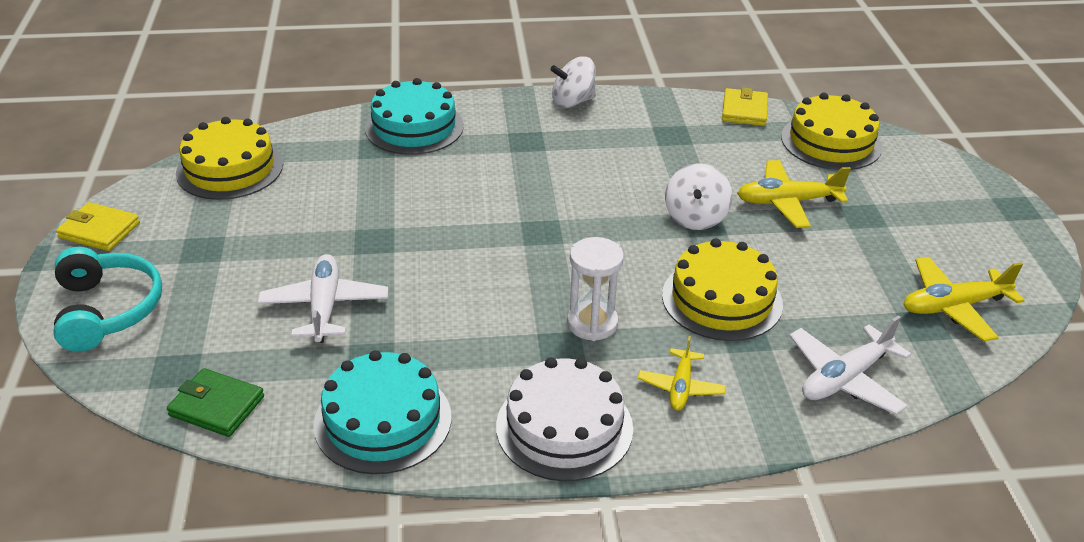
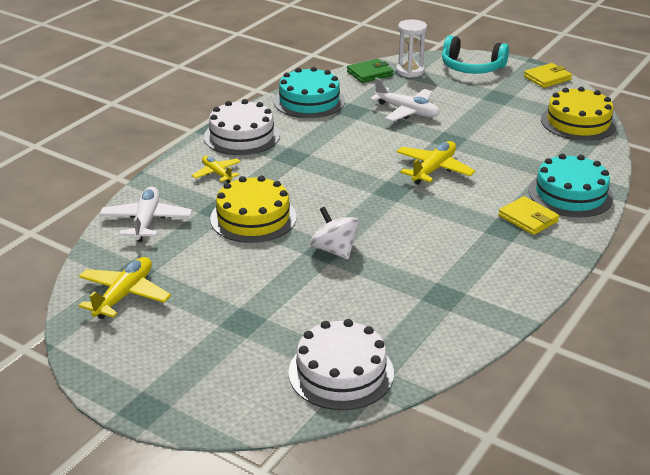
camera: 130 degrees right, 5 degrees down
white spinning top [550,57,596,108] -> none
white hourglass [567,237,624,341] -> white hourglass moved to [396,19,427,78]
yellow wallet [722,87,768,126] -> yellow wallet moved to [498,196,559,235]
yellow plane [737,160,851,228] -> yellow plane moved to [396,141,475,185]
yellow cake [781,93,882,170] -> white cake [288,319,394,410]

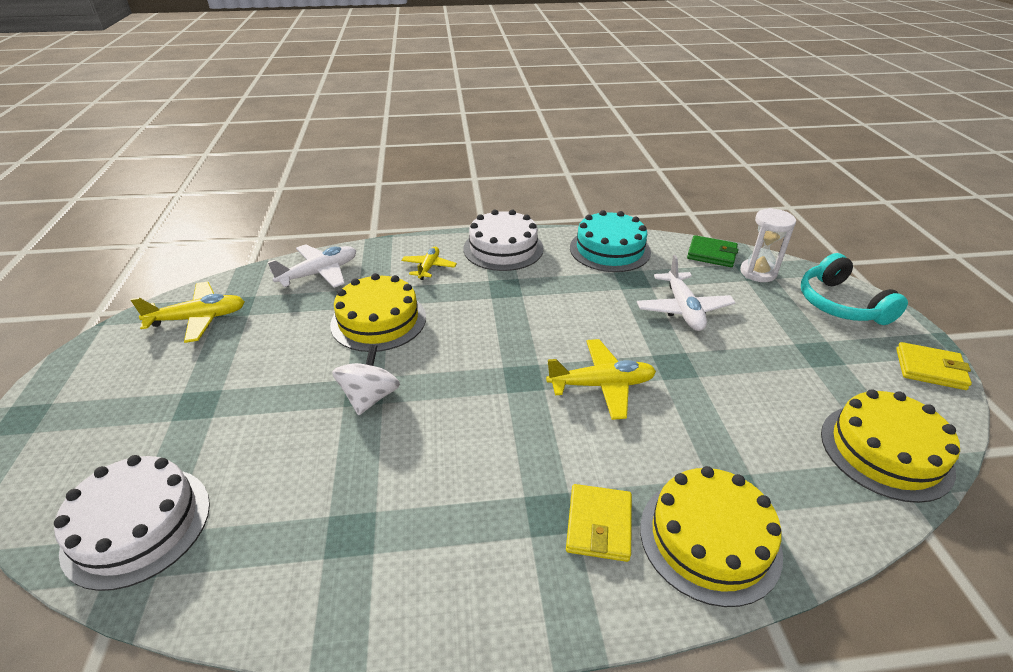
camera: 50 degrees right, 5 degrees up
turquoise cake [529,154,614,218] -> yellow cake [640,466,783,607]

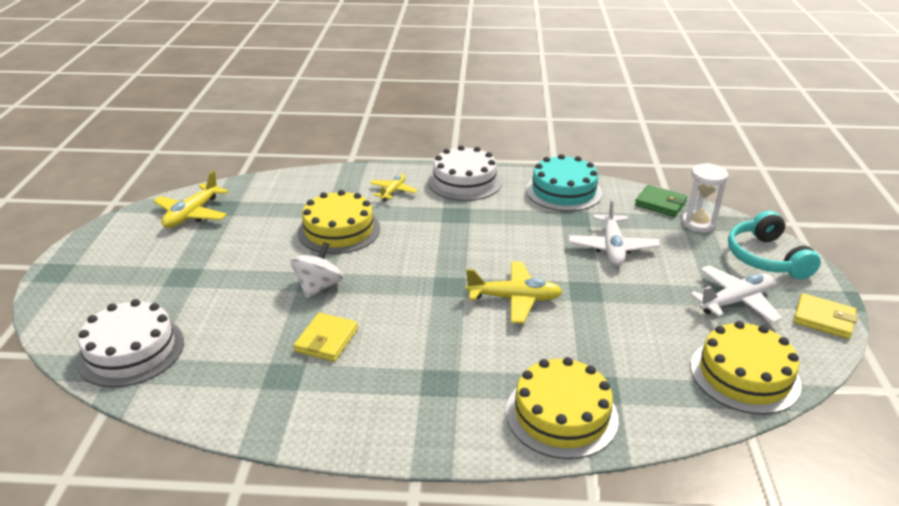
camera: 10 degrees right, 5 degrees down
yellow plane [131,282,245,343] -> yellow plane turned 120 degrees clockwise [153,170,228,228]
white plane [268,244,356,288] -> white plane moved to [690,265,782,323]
yellow wallet [566,484,632,562] -> yellow wallet moved to [293,313,358,362]

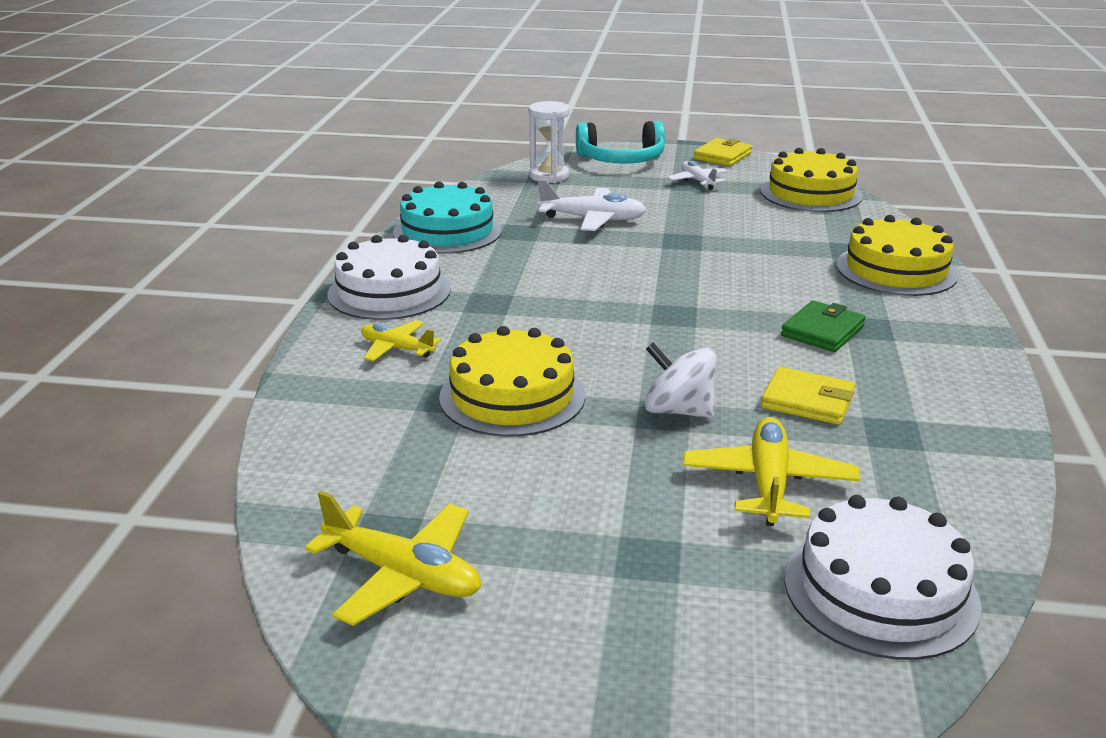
camera: 85 degrees left, 5 degrees down
yellow plane [466,262,563,323] -> yellow plane moved to [683,417,860,526]
green wallet [635,185,687,217] -> green wallet moved to [781,300,866,352]
white plane [690,265,782,323] -> white plane [667,161,728,190], size x0.63

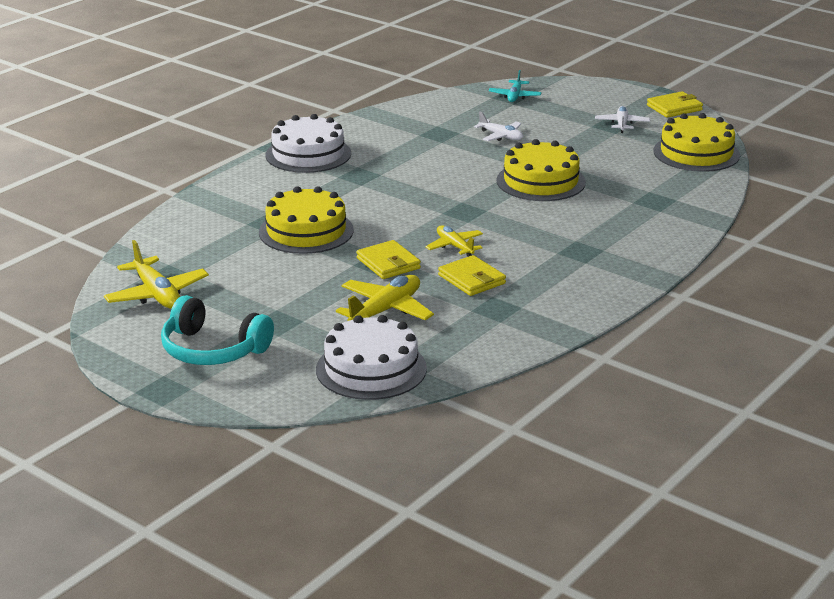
camera: 30 degrees right, 0 degrees up
yellow plane [361,320,441,361] -> yellow plane moved to [425,225,483,257]
turquoise cake [393,181,502,254] -> none
white hourglass [529,101,570,183] -> turquoise plane [489,70,541,102]
white plane [538,179,646,231] -> white plane [474,112,523,141], size x0.63
turquoise headphones [576,121,665,163] -> turquoise headphones moved to [161,295,274,365]
white spinning top [645,343,717,418] -> yellow wallet [356,240,421,279]
green wallet [781,300,866,352] -> none
yellow cake [836,215,958,296] -> yellow cake moved to [496,139,586,201]

